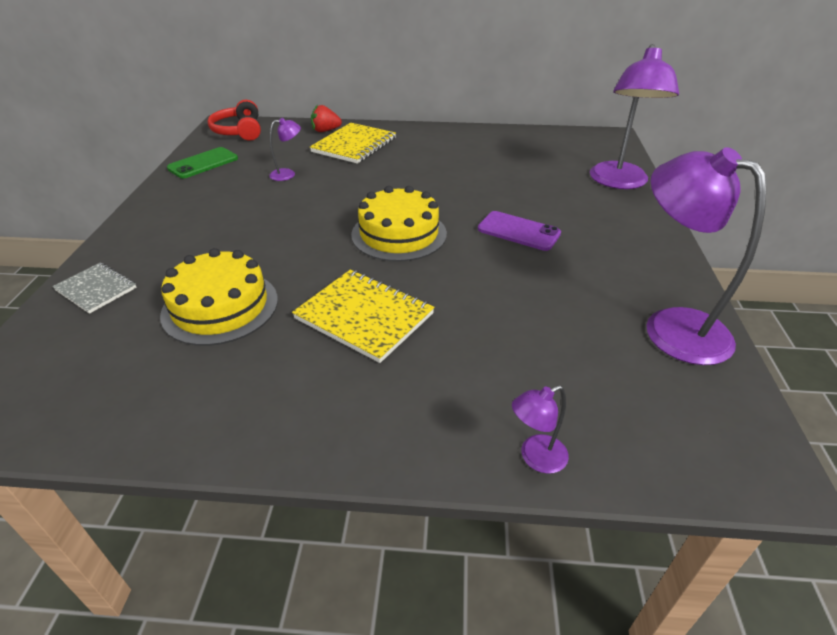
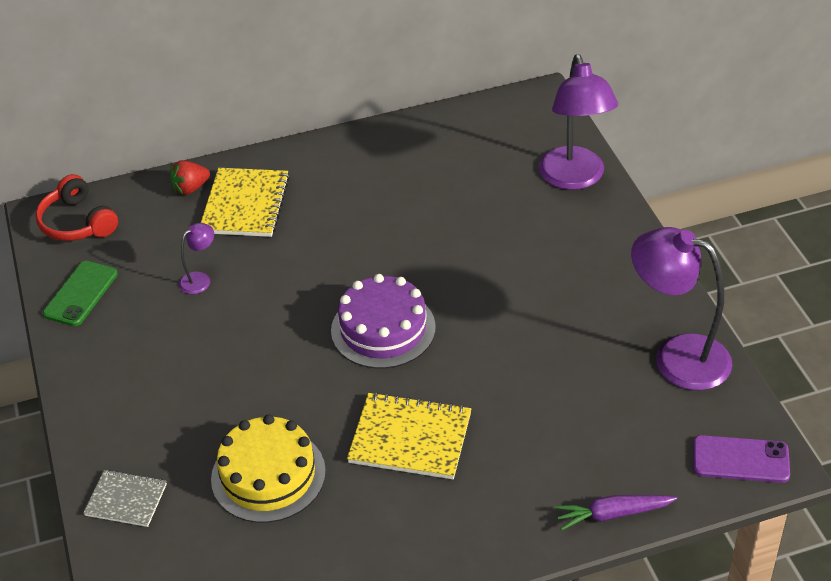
camera: 20 degrees left, 5 degrees up
yellow cake [351,186,447,262] -> purple cake [331,274,436,369]
purple phone [478,211,561,251] -> purple phone moved to [693,435,790,483]
purple lamp [512,385,569,474] -> purple carrot [554,495,677,530]

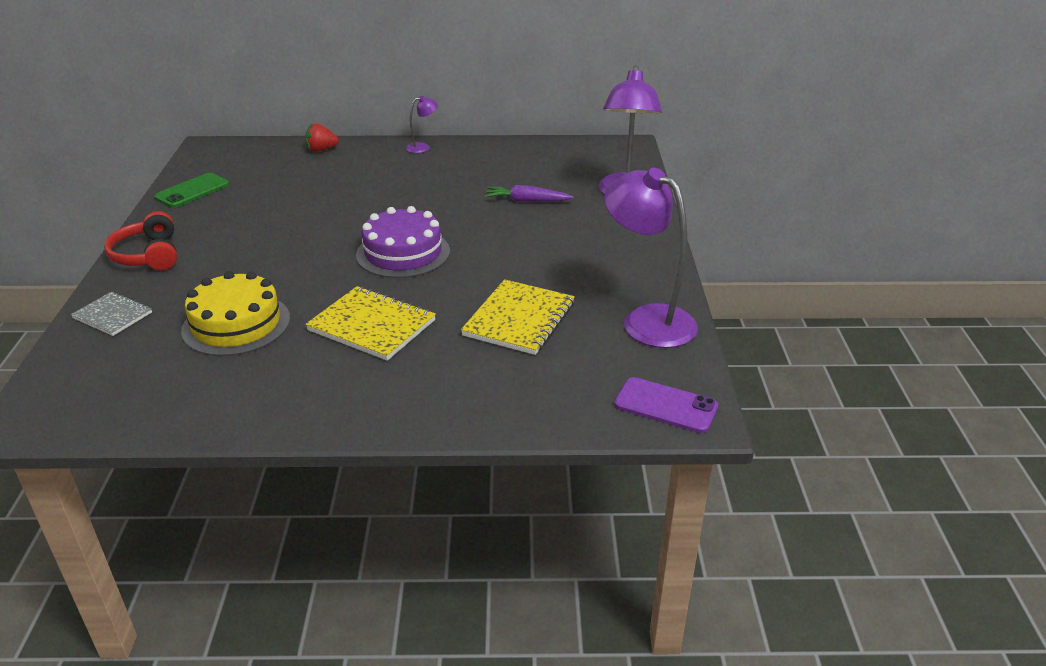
camera: 15 degrees right, 10 degrees down
red headphones [35,174,118,241] -> red headphones moved to [104,211,177,270]
purple lamp [179,223,214,294] -> purple lamp moved to [406,96,438,153]
yellow notebook [201,168,290,237] -> yellow notebook moved to [461,279,575,355]
purple carrot [554,495,677,530] -> purple carrot moved to [485,185,573,202]

